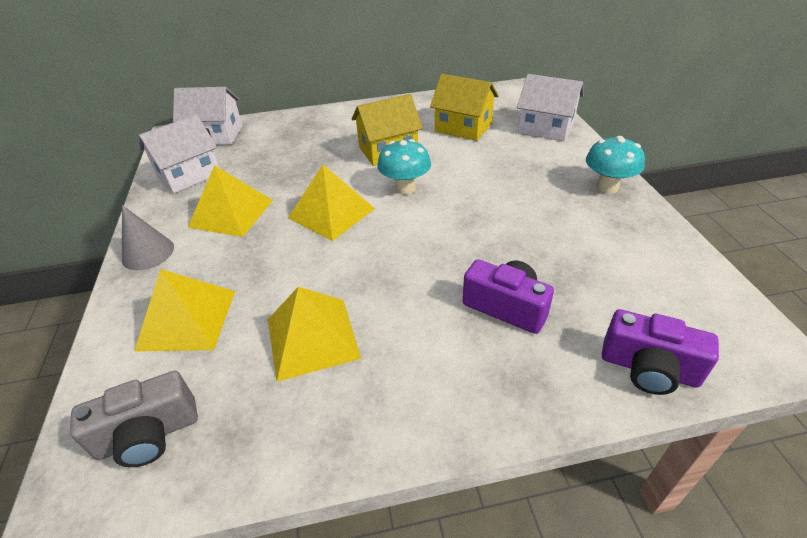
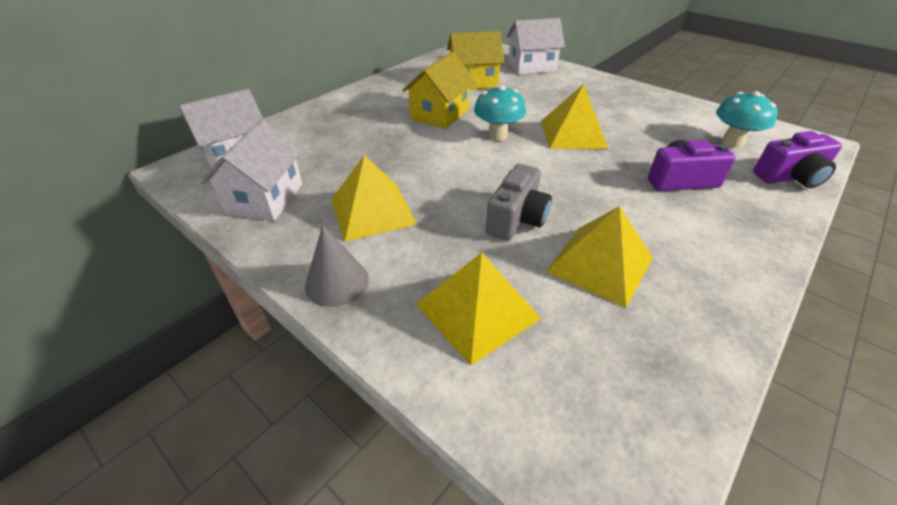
camera: 40 degrees left, 0 degrees up
grey camera [70,371,198,467] -> grey camera moved to [486,164,552,241]
yellow pyramid [288,165,375,241] -> yellow pyramid moved to [541,84,608,149]
turquoise mushroom [586,136,645,194] -> turquoise mushroom moved to [716,91,778,148]

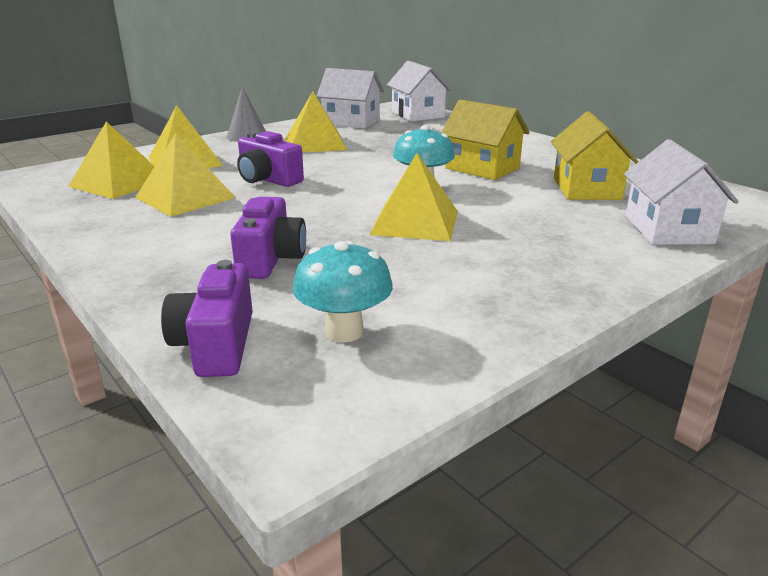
camera: 100 degrees right, 15 degrees down
grey camera [486,164,552,241] -> purple camera [237,131,304,187]
none -> yellow pyramid [68,121,155,199]

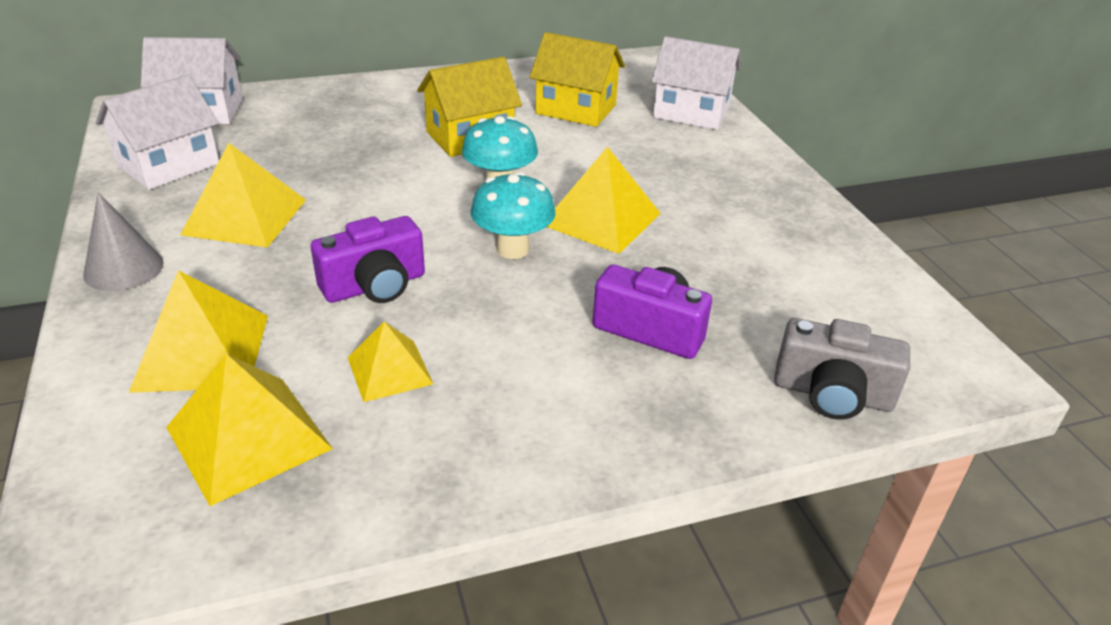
camera: 70 degrees left, 10 degrees up
yellow pyramid [135,133,236,217] -> yellow pyramid [347,321,433,402], size x0.62
purple camera [161,260,253,377] -> grey camera [774,318,910,420]
turquoise mushroom [293,241,393,343] -> turquoise mushroom moved to [471,172,556,259]

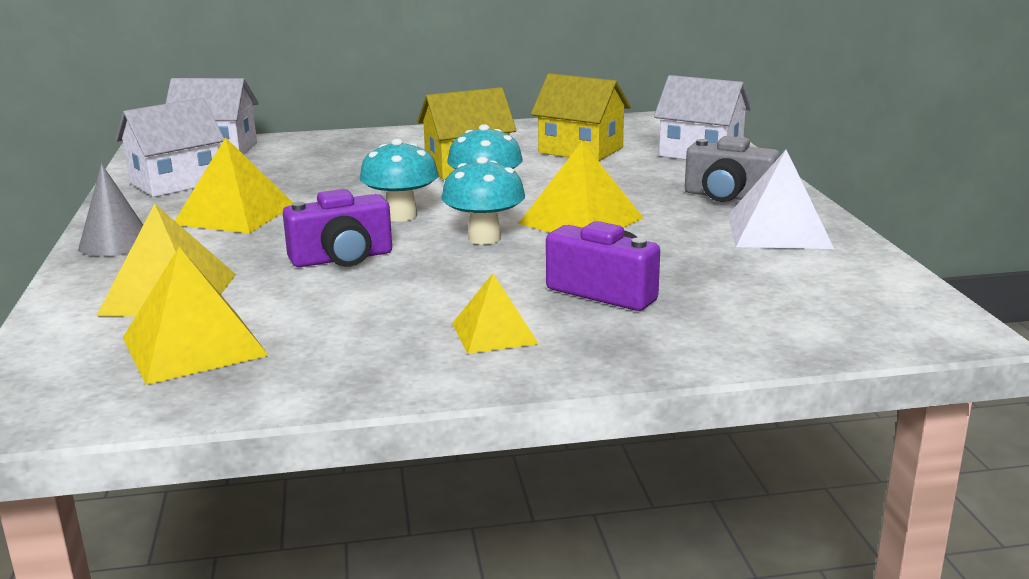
camera: 10 degrees right, 15 degrees down
yellow pyramid [347,321,433,402] -> yellow pyramid moved to [452,274,539,354]
grey camera [774,318,910,420] -> grey camera moved to [685,136,780,202]
none -> turquoise mushroom [360,139,439,222]
none -> white pyramid [728,150,834,249]

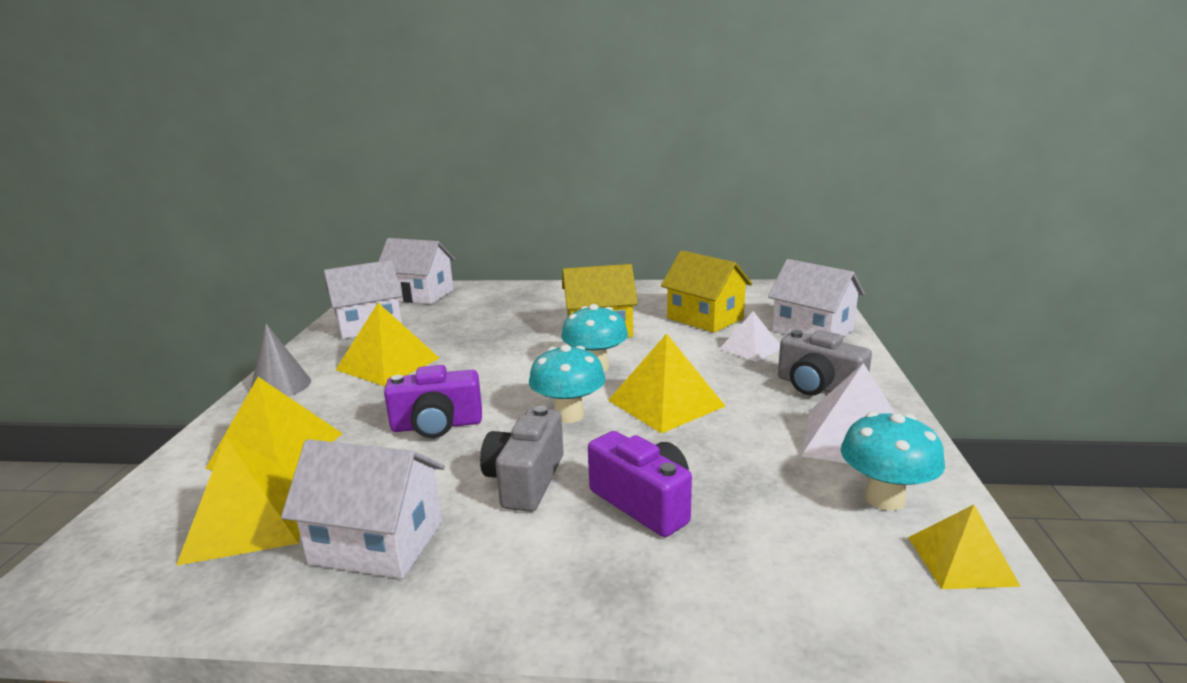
camera: 15 degrees right, 0 degrees up
turquoise mushroom [360,139,439,222] -> turquoise mushroom moved to [841,412,945,511]
yellow pyramid [452,274,539,354] -> yellow pyramid moved to [908,505,1021,589]
none -> white house [281,439,445,579]
none -> grey camera [480,406,564,512]
none -> white pyramid [720,311,780,362]

